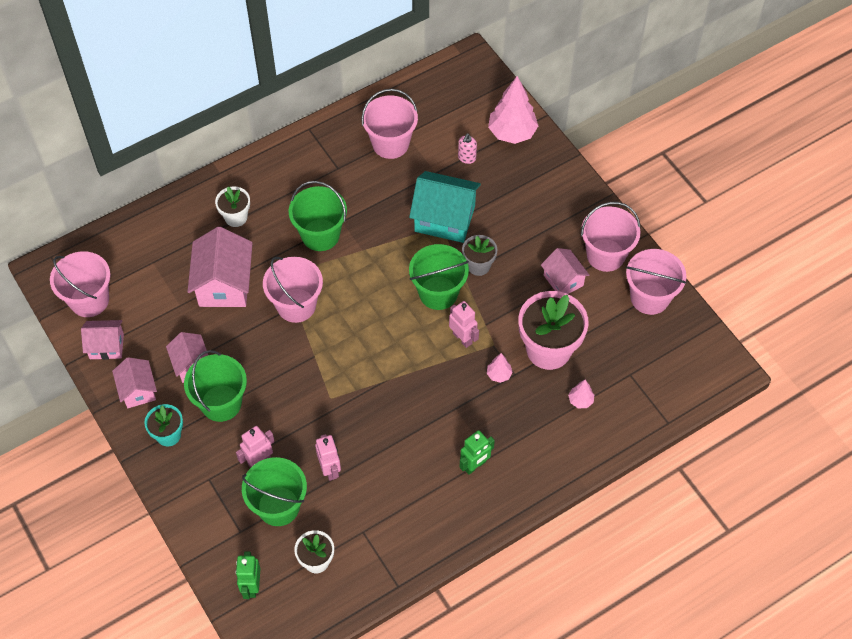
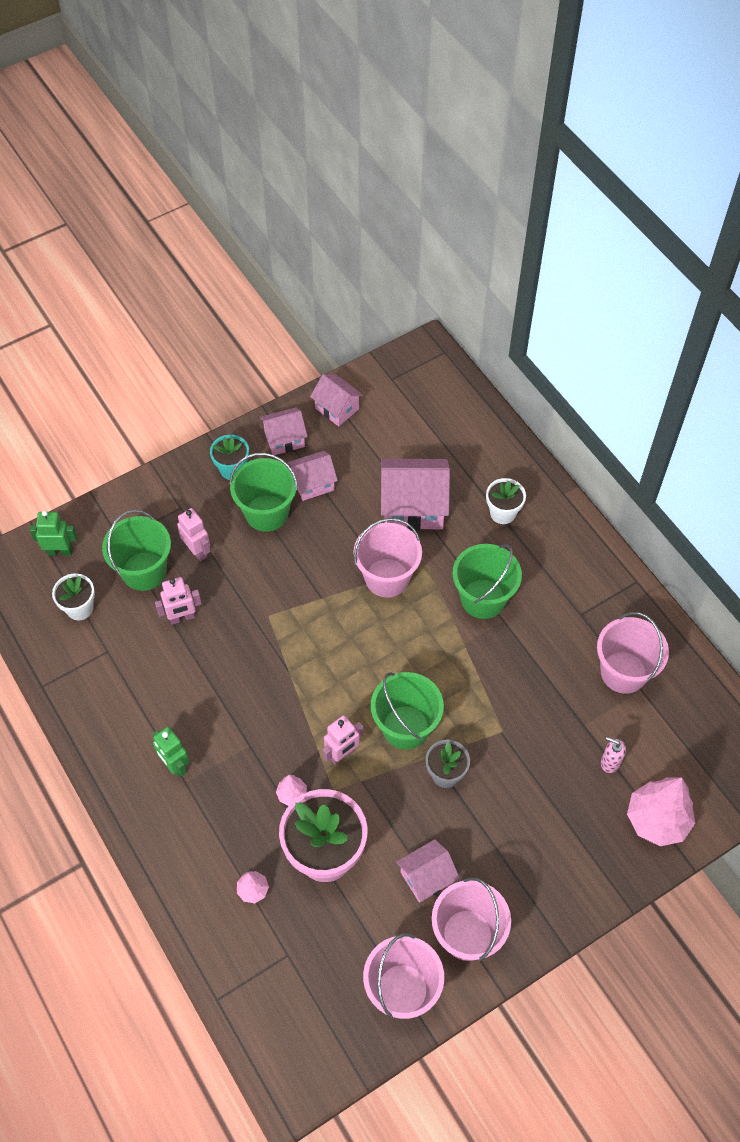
camera: 90 degrees right, 0 degrees up
pink bucket [50,251,111,317] -> none
pink house [81,320,124,360] -> pink house turned 45 degrees counterclockwise [310,374,363,426]
turquoise house [409,171,481,243] -> none

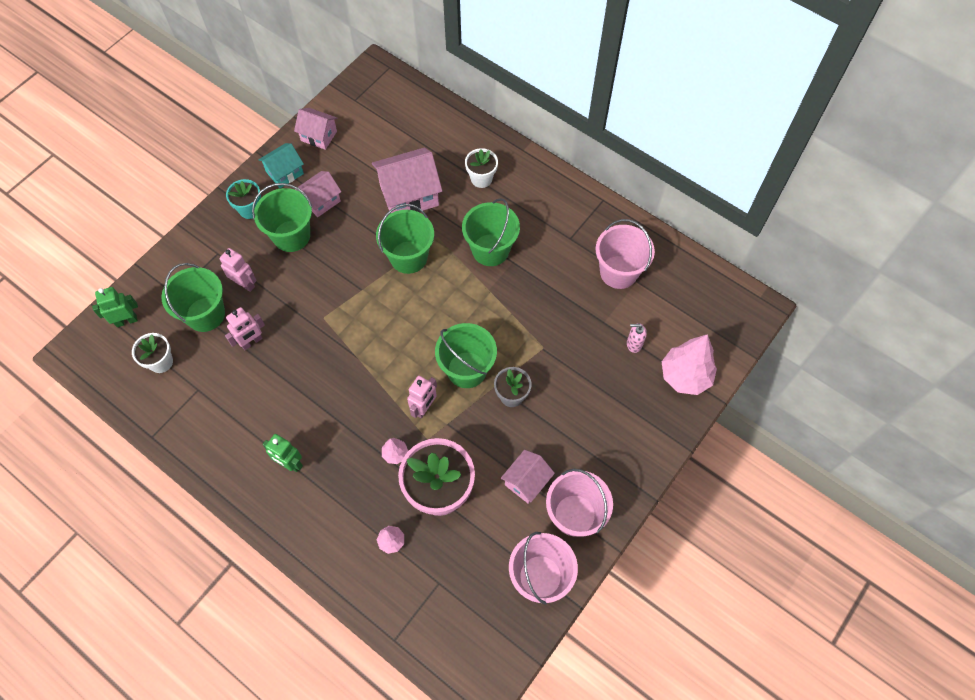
camera: 20 degrees left, 5 degrees up
pink house [260,407,308,455] -> turquoise house [258,143,304,188]
pink bucket [354,518,422,598] -> green bucket [376,204,434,274]

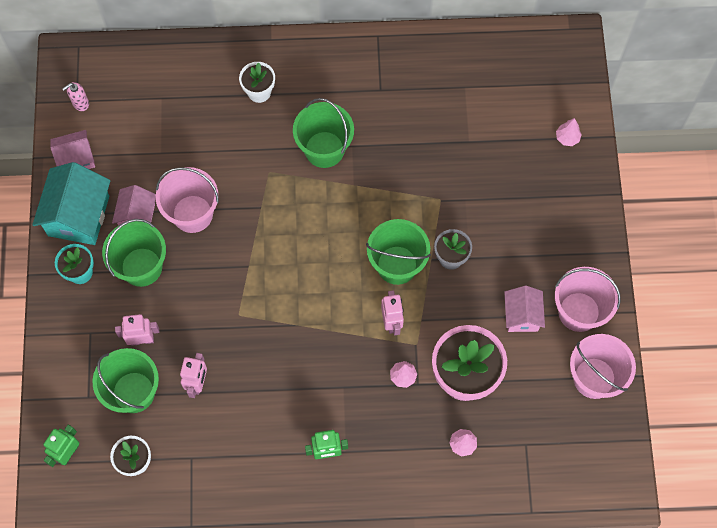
camera: 40 degrees left, 5 degrees up
turquoise house [258,143,304,188] -> turquoise house [32,162,110,245], size x1.68
pink house [372,148,442,213] -> none
green bucket [376,204,434,274] -> none
pink bucket [596,219,655,289] -> pink bucket moved to [156,167,219,233]
pink soap dispenser [627,323,647,353] -> pink soap dispenser moved to [62,82,89,111]
pink tree [662,334,717,395] -> pink tree [556,118,582,146], size x0.47

